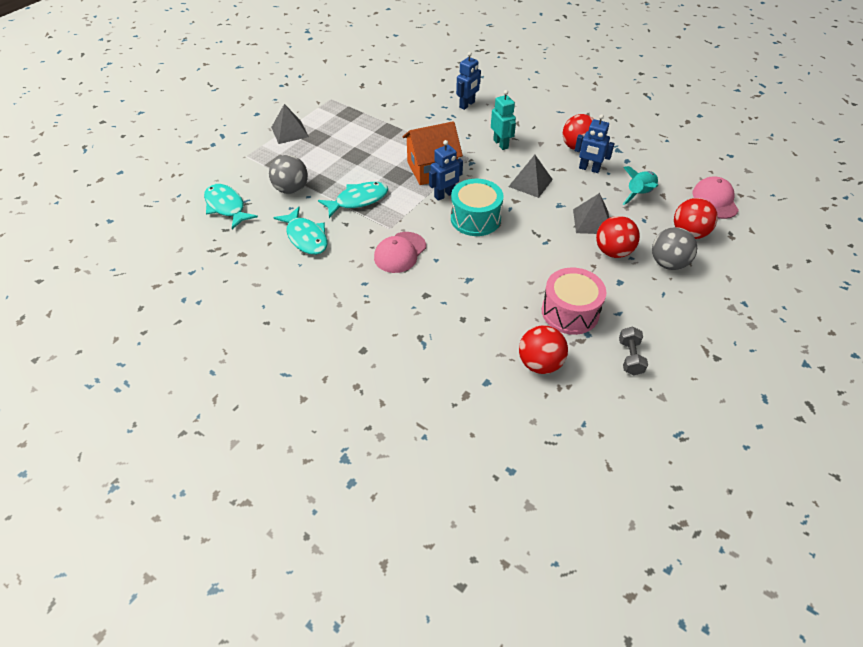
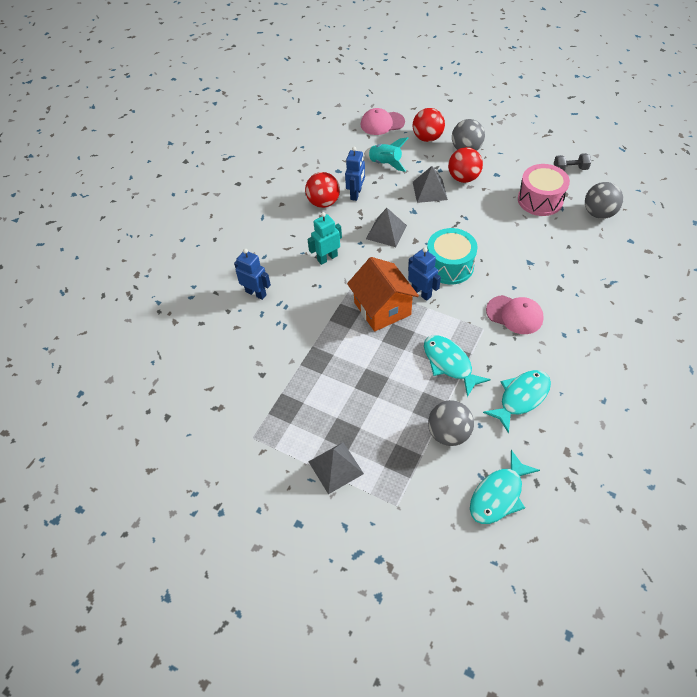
camera: 95 degrees left, 5 degrees up
red ball [519,325,568,374] -> grey ball [585,182,623,219]

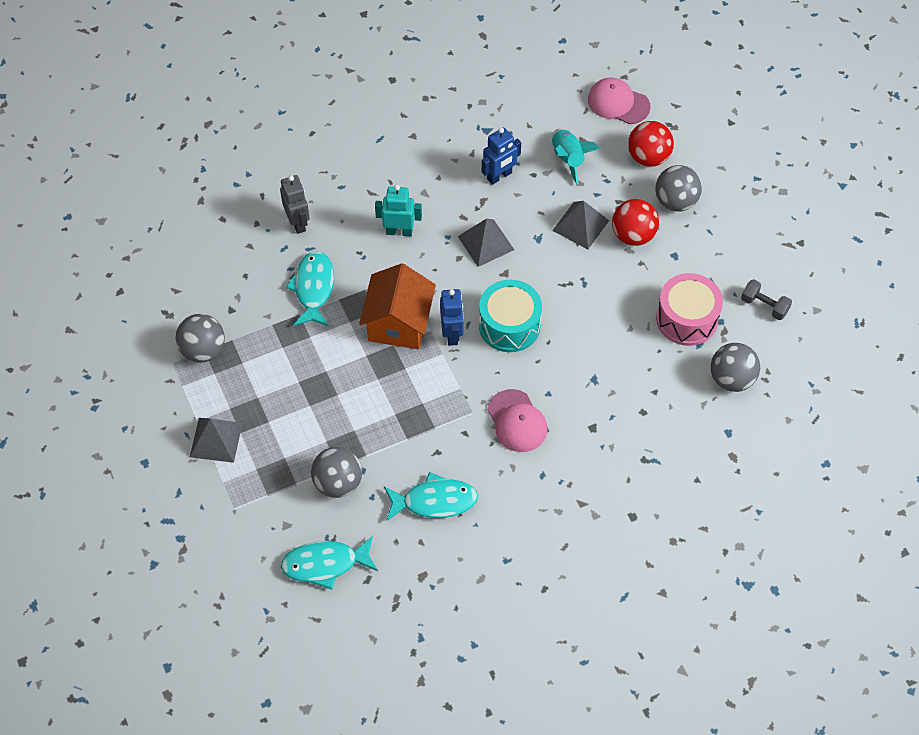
camera: 35 degrees right, 5 degrees up
blue robot [234,249,271,300] -> grey robot [280,175,310,234]
red ball [305,172,340,208] -> none
turquoise fish [424,335,491,397] -> turquoise fish moved to [286,251,334,326]
none -> grey ball [175,314,225,362]

